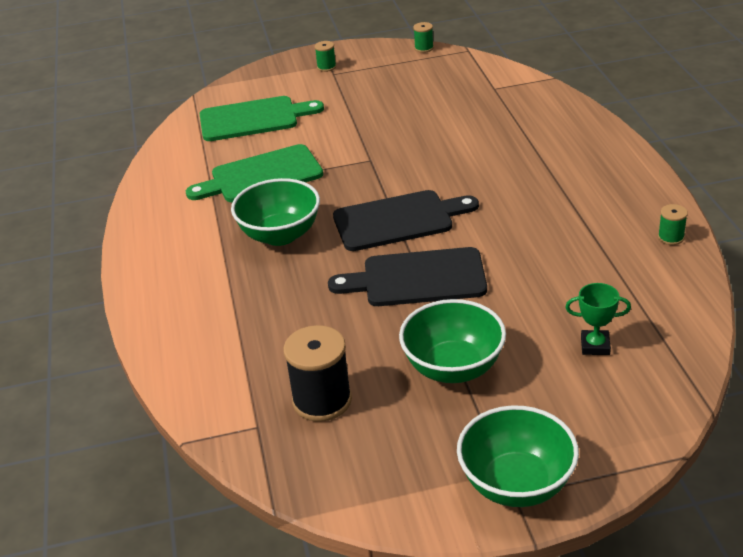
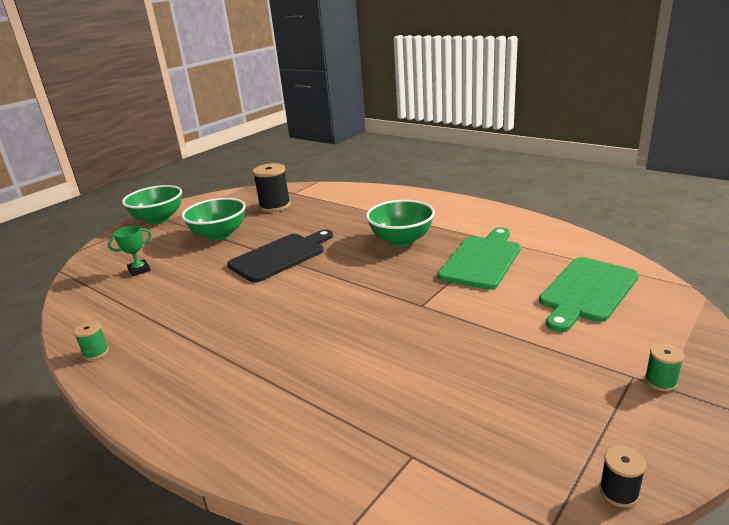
camera: 140 degrees right, 10 degrees down
black cutting board [333,190,479,251] -> none
green spool [413,22,434,53] -> black spool [599,446,646,508]

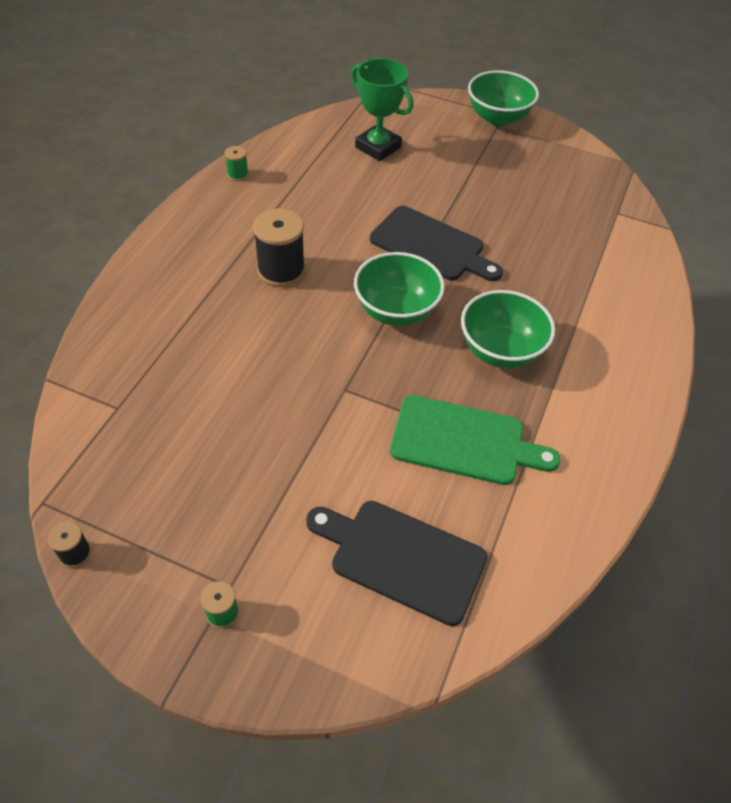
camera: 70 degrees right, 25 degrees up
green trophy [107,226,152,277] -> green trophy [351,58,414,161], size x1.75
green bowl [182,198,246,241] -> green bowl moved to [354,252,445,326]
black spool [252,163,291,212] -> black spool moved to [253,209,305,287]
green cutting board [539,257,639,332] -> black cutting board [306,501,487,626]

